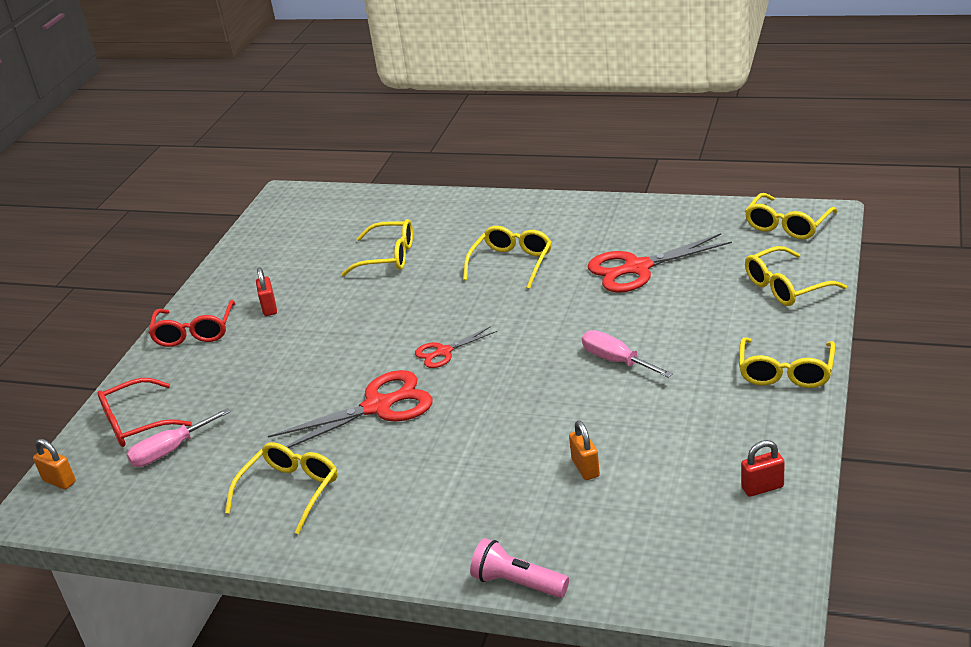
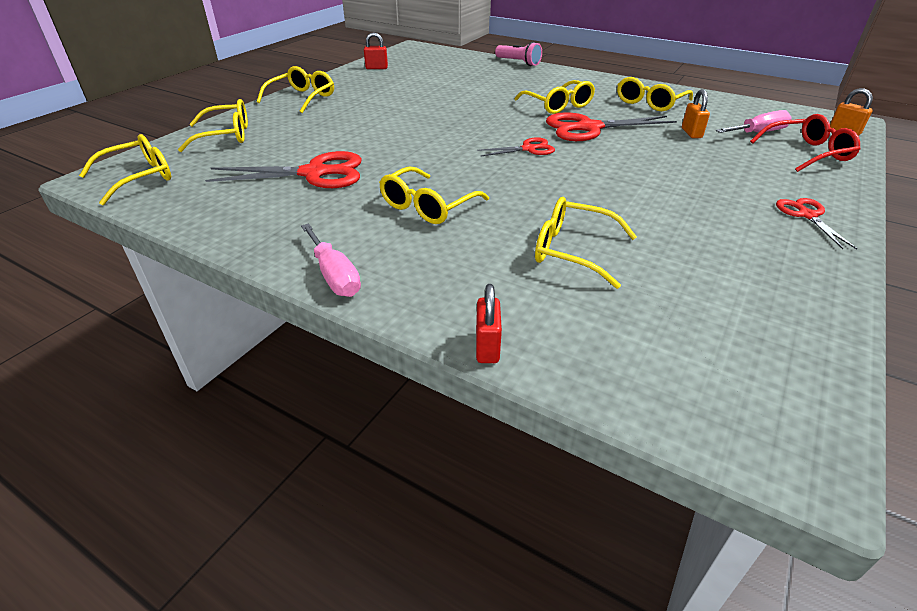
camera: 170 degrees left, 5 degrees up
red glasses [148,300,236,347] -> red scissors [776,198,857,249]
red padlock [256,267,277,316] -> red padlock moved to [476,284,502,363]
orange padlock [569,420,600,480] -> orange padlock moved to [682,89,710,138]
pink screwdriver [582,330,673,378] -> pink screwdriver moved to [301,224,361,297]
none -> yellow glasses [515,80,595,114]

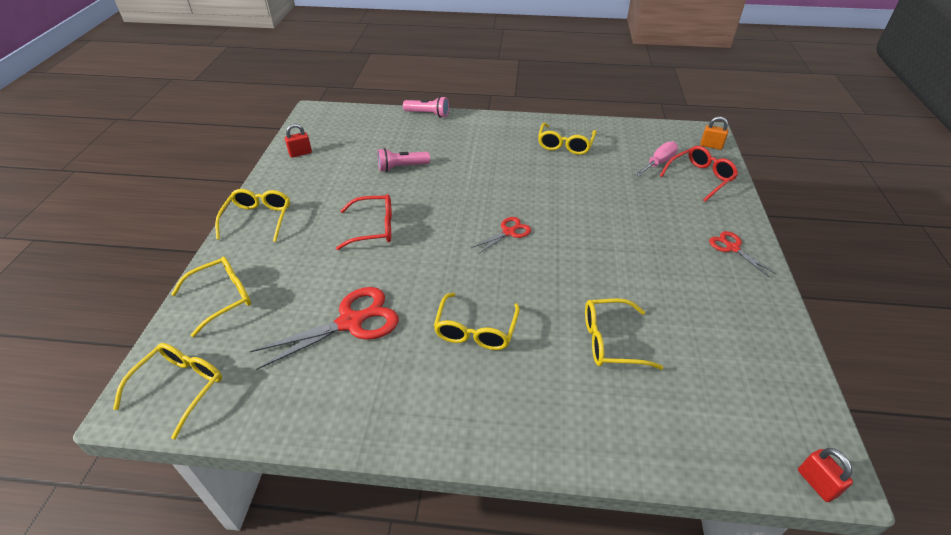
camera: 25 degrees left, 5 degrees up
pink screwdriver [301,224,361,297] -> none
red padlock [476,284,502,363] -> red padlock moved to [798,448,853,502]
yellow glasses [515,80,595,114] -> none
red scissors [546,113,677,141] -> none
orange padlock [682,89,710,138] -> none
none -> red glasses [336,194,392,250]
none -> pink flashlight [378,148,430,172]

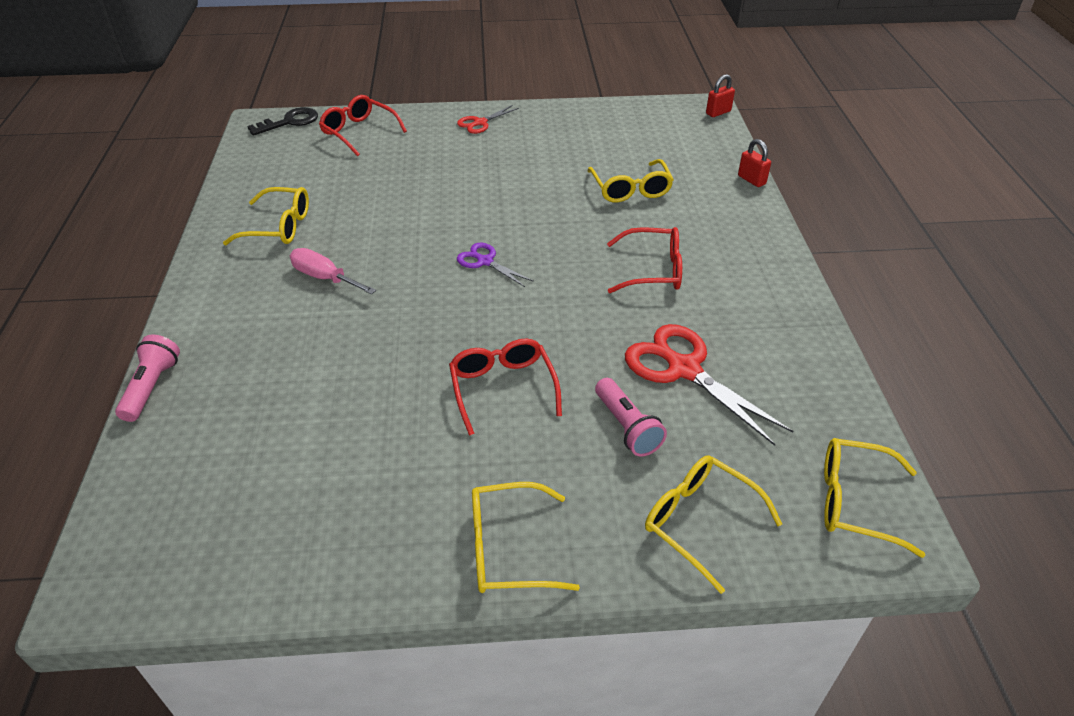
camera: 100 degrees left, 0 degrees up
red padlock [285,124,312,158] -> red padlock moved to [738,139,771,187]
pink flashlight [378,148,430,172] -> pink flashlight moved to [595,378,667,457]
yellow glasses [434,293,520,350] -> red glasses [607,227,682,293]
red scissors [471,217,531,254] -> purple scissors [457,243,534,287]
pink screwdriver [636,141,678,176] -> pink screwdriver moved to [290,248,376,295]
orange padlock [700,117,728,150] -> black key [247,107,318,136]

